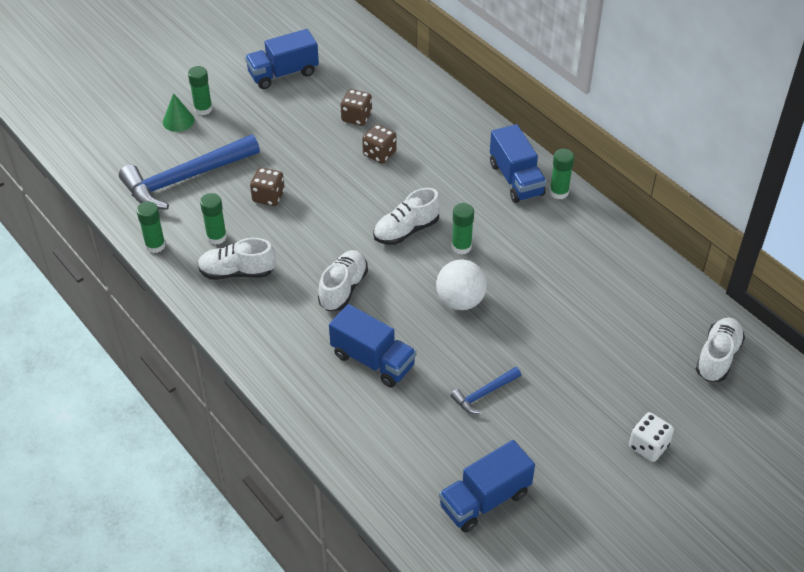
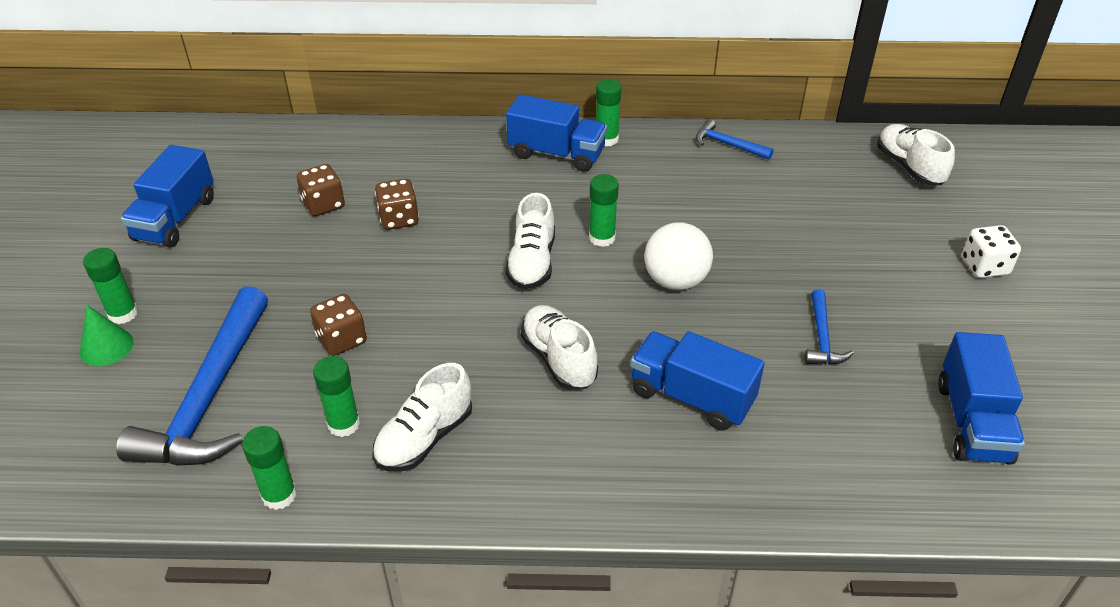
camera: 50 degrees left, 5 degrees down
blue truck [329,304,416,388] -> blue truck turned 135 degrees counterclockwise [630,331,765,431]
none -> blue hammer [696,119,774,160]

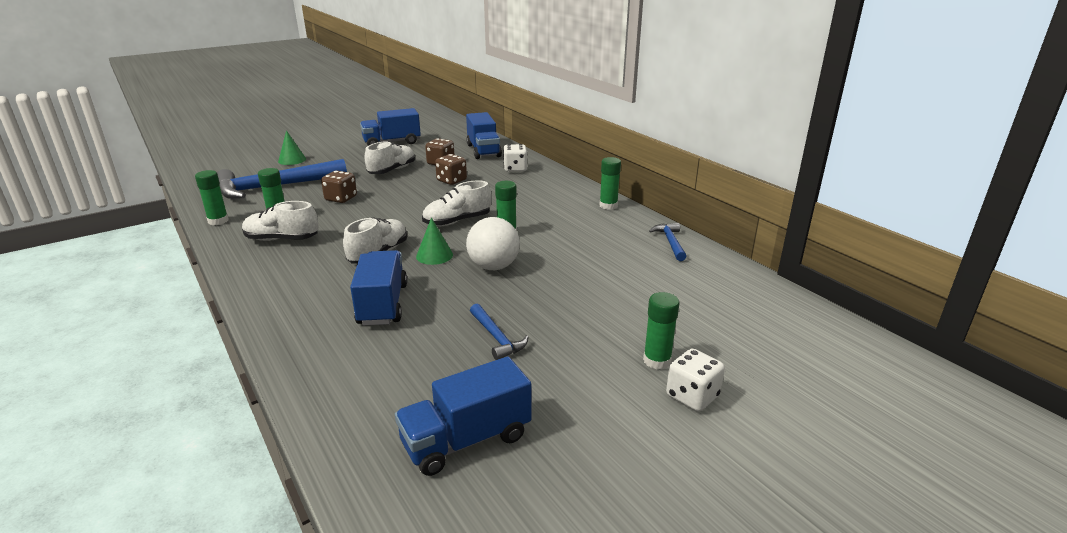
camera: 55 degrees right, 15 degrees down
green glue stick [83,248,138,324] -> green glue stick moved to [643,292,679,370]
blue truck [506,94,607,172] -> blue truck moved to [466,112,502,159]
blue hammer [805,289,854,365] -> blue hammer turned 90 degrees counterclockwise [470,304,529,360]
white shoe [877,124,955,185] -> white shoe moved to [365,141,415,174]
none -> green cone [416,217,453,265]
none -> white dice [503,144,527,172]

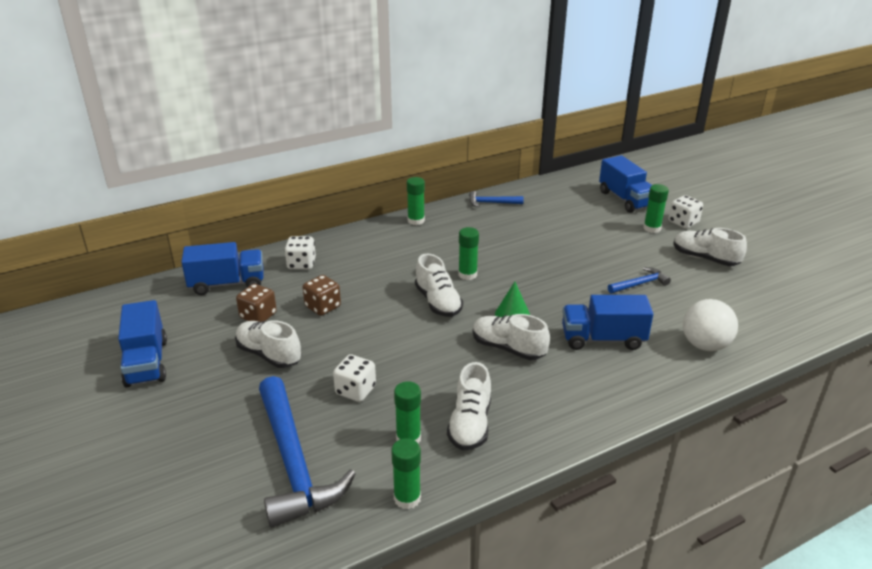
camera: 85 degrees left, 5 degrees up
green cone [278,130,306,165] -> none
brown dice [321,171,357,203] -> white dice [333,354,376,402]
blue truck [395,356,531,476] -> blue truck moved to [599,155,652,213]
white ball [466,217,520,270] -> white ball moved to [683,299,738,351]
none -> white shoe [673,228,747,266]

